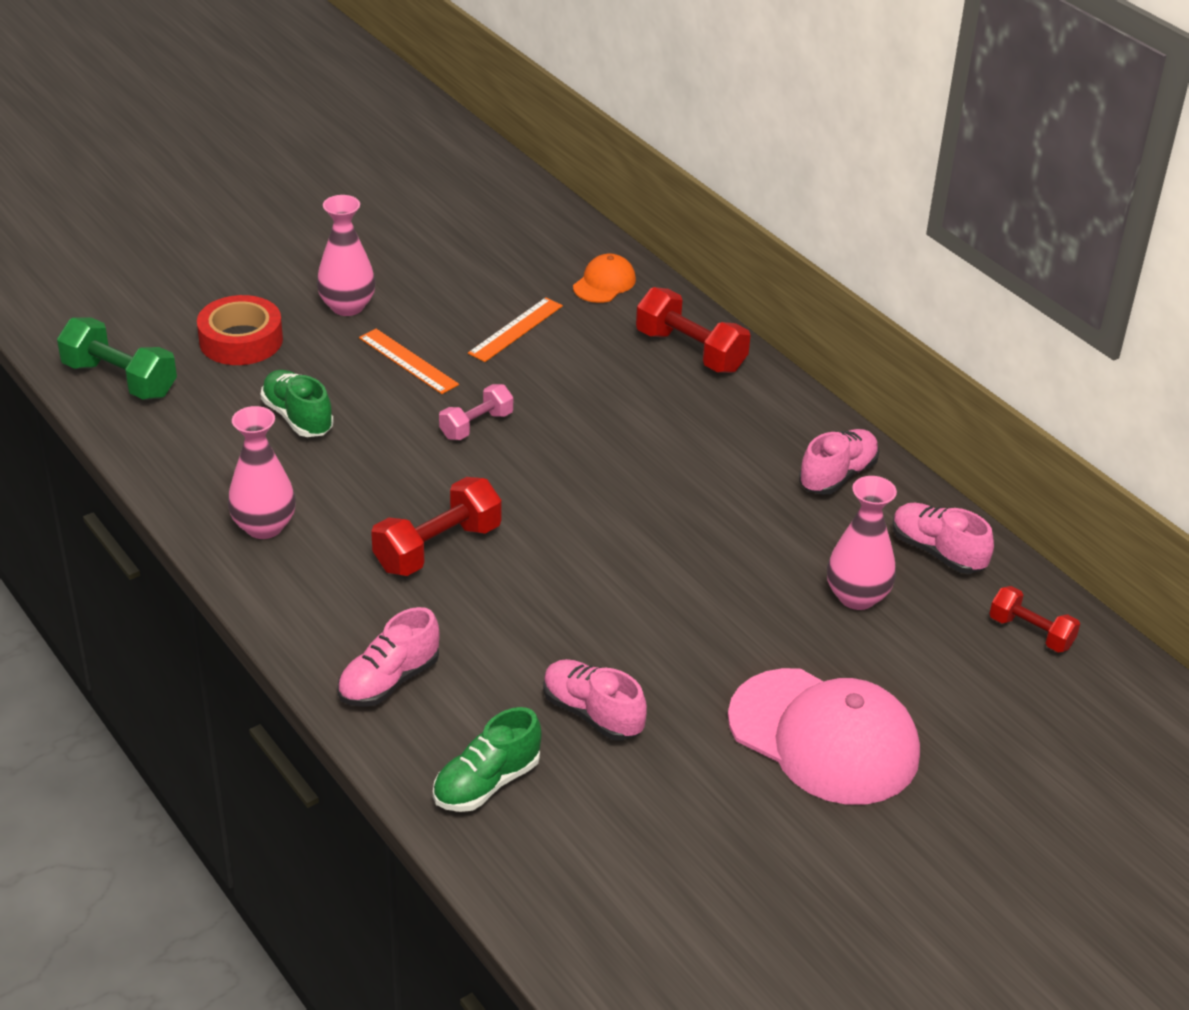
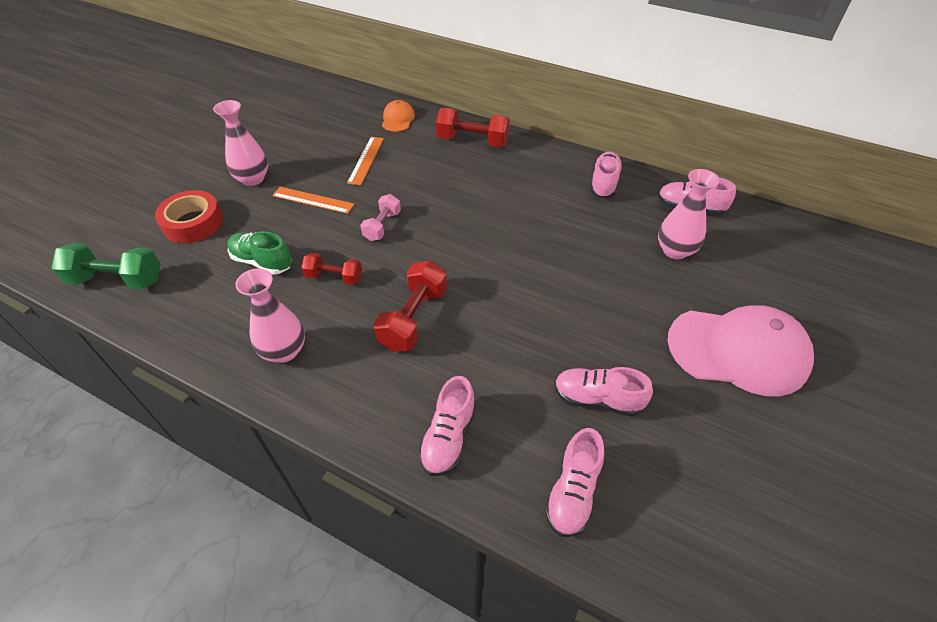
camera: 25 degrees left, 10 degrees up
green shoe [433,707,541,812] -> pink shoe [545,428,604,537]
red dumbbell [989,586,1080,653] -> red dumbbell moved to [301,253,362,285]

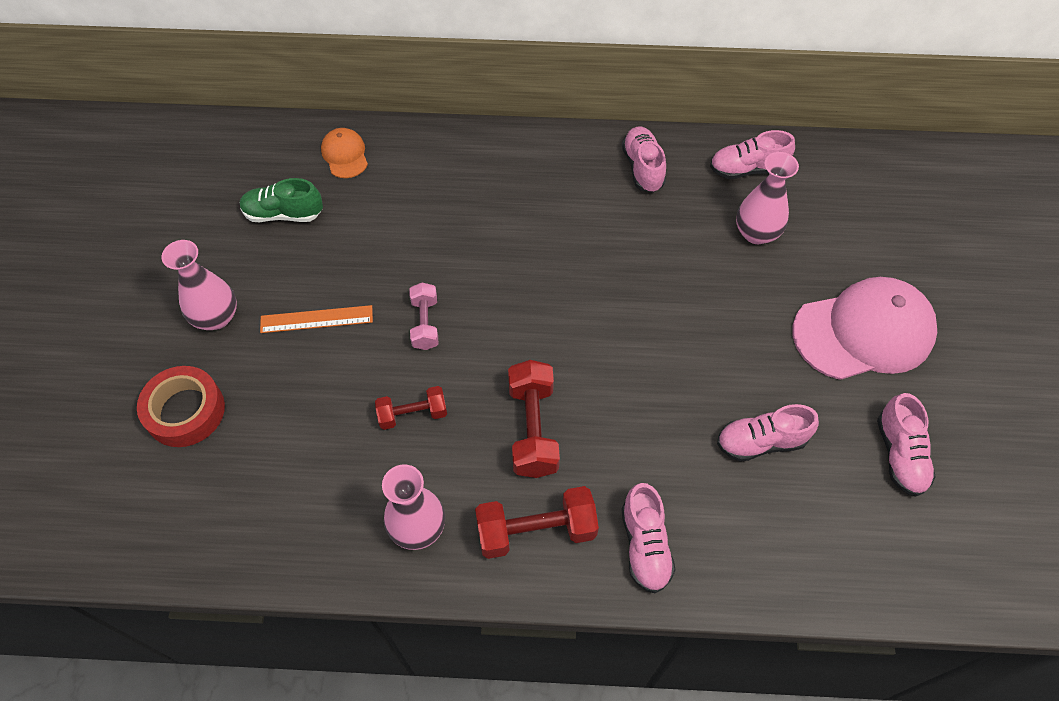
camera: 25 degrees left, 10 degrees up
green dumbbell [51,243,161,289] -> none
green shoe [227,231,292,275] -> green shoe moved to [240,178,323,222]
orange ruler [347,137,384,185] -> none
red dumbbell [436,108,510,147] -> red dumbbell moved to [475,486,599,559]
pink shoe [545,428,604,537] -> pink shoe moved to [877,393,936,497]

